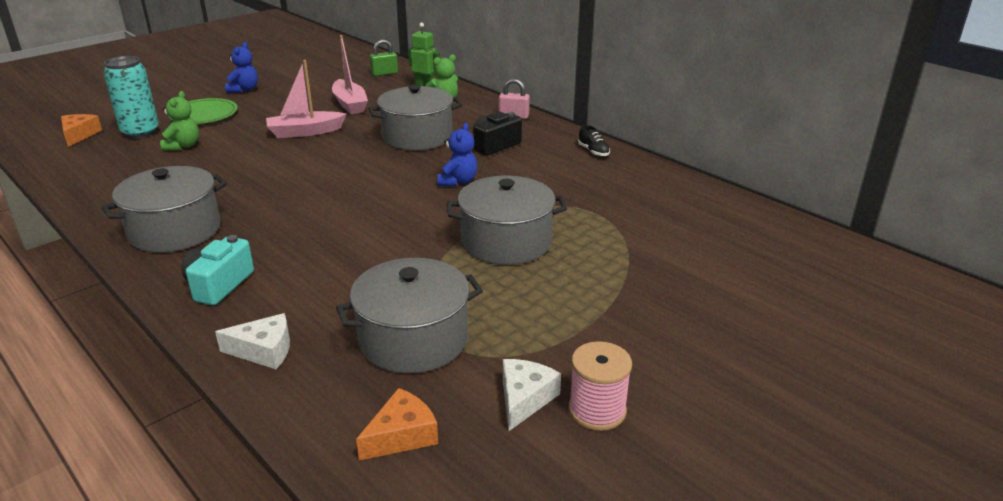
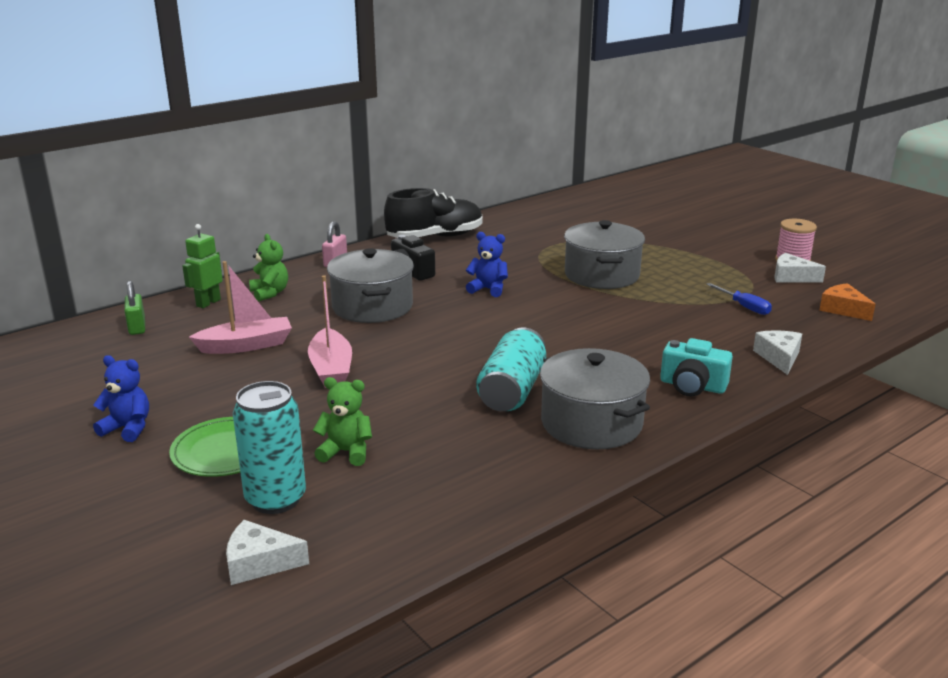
camera: 85 degrees left, 5 degrees down
orange cheese [61,114,102,147] -> white cheese [226,520,309,585]
grey pot [336,258,483,374] -> blue screwdriver [706,283,772,315]
black shoe [578,125,610,157] -> black shoe [384,188,482,238], size x2.50
none -> turquoise can [476,327,546,411]

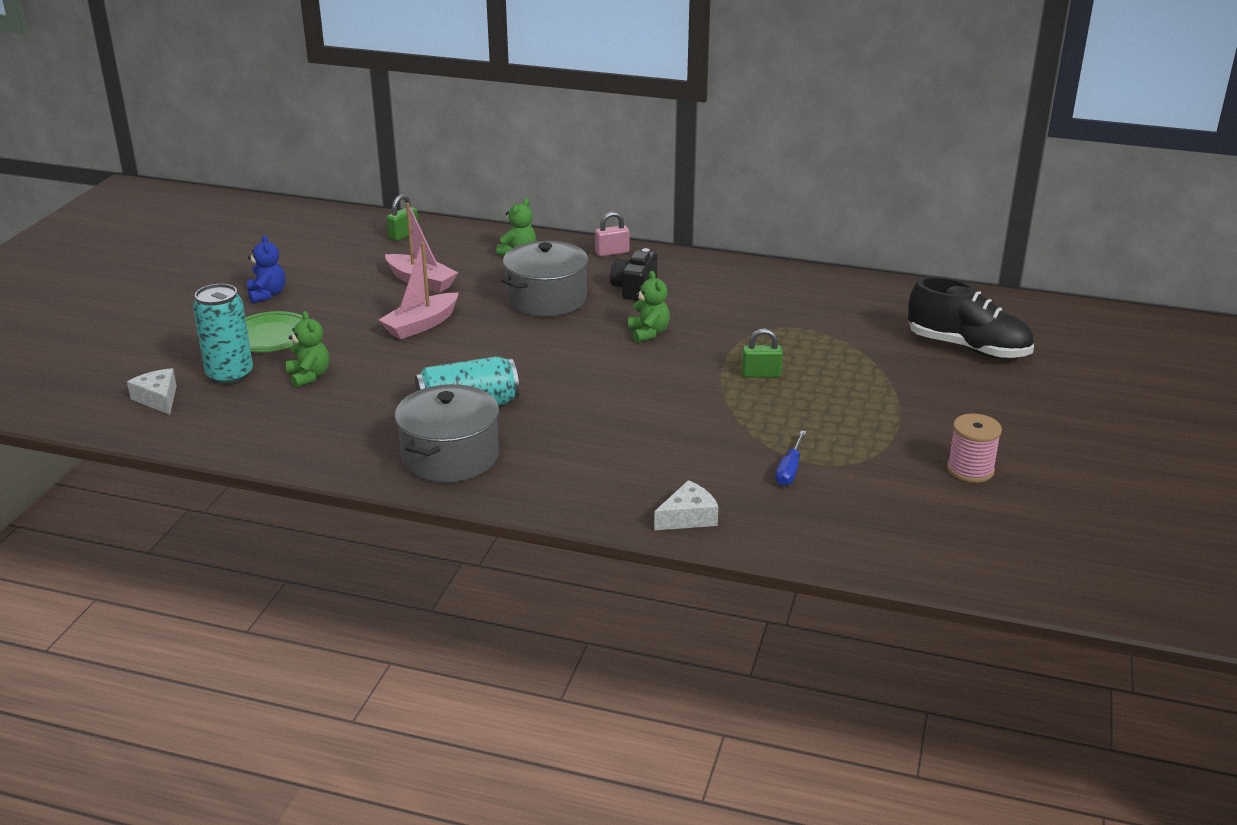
camera: 55 degrees right, 5 degrees up
green robot [182,224,223,308] -> none
black shoe [384,188,482,238] -> black shoe moved to [908,276,1034,359]
blue teddy bear [466,232,508,297] -> green teddy bear [628,271,670,342]
grey pot [564,220,645,289] -> green padlock [742,328,783,378]
turquoise camera [660,338,733,397] -> none
white cheese [775,253,826,283] -> none
orange cheese [819,283,876,321] -> none

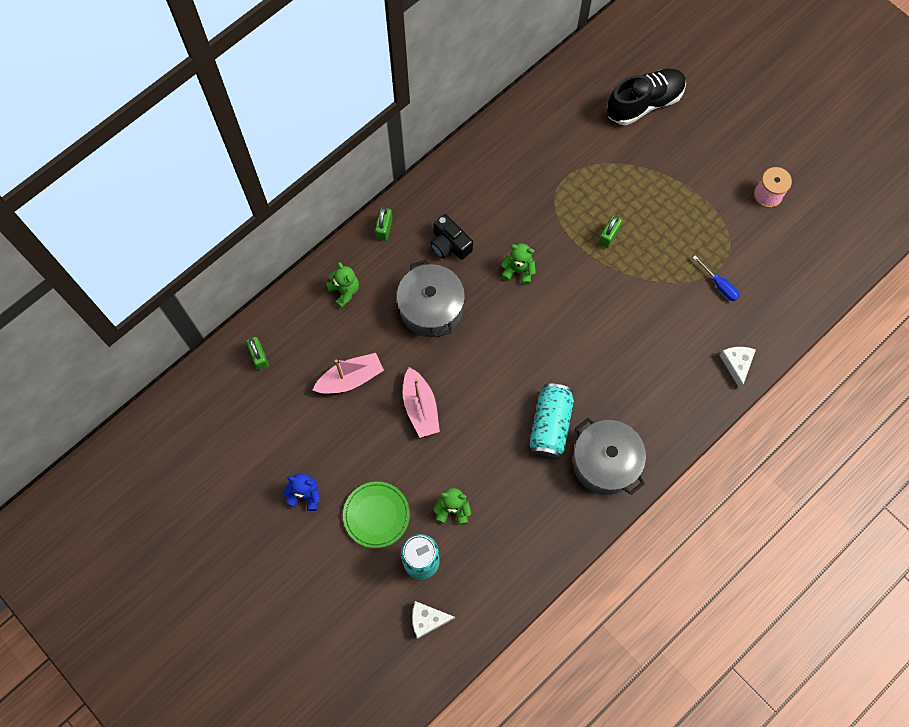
camera: 60 degrees left, 40 degrees up
pink padlock [595,212,629,257] -> green padlock [375,207,393,241]

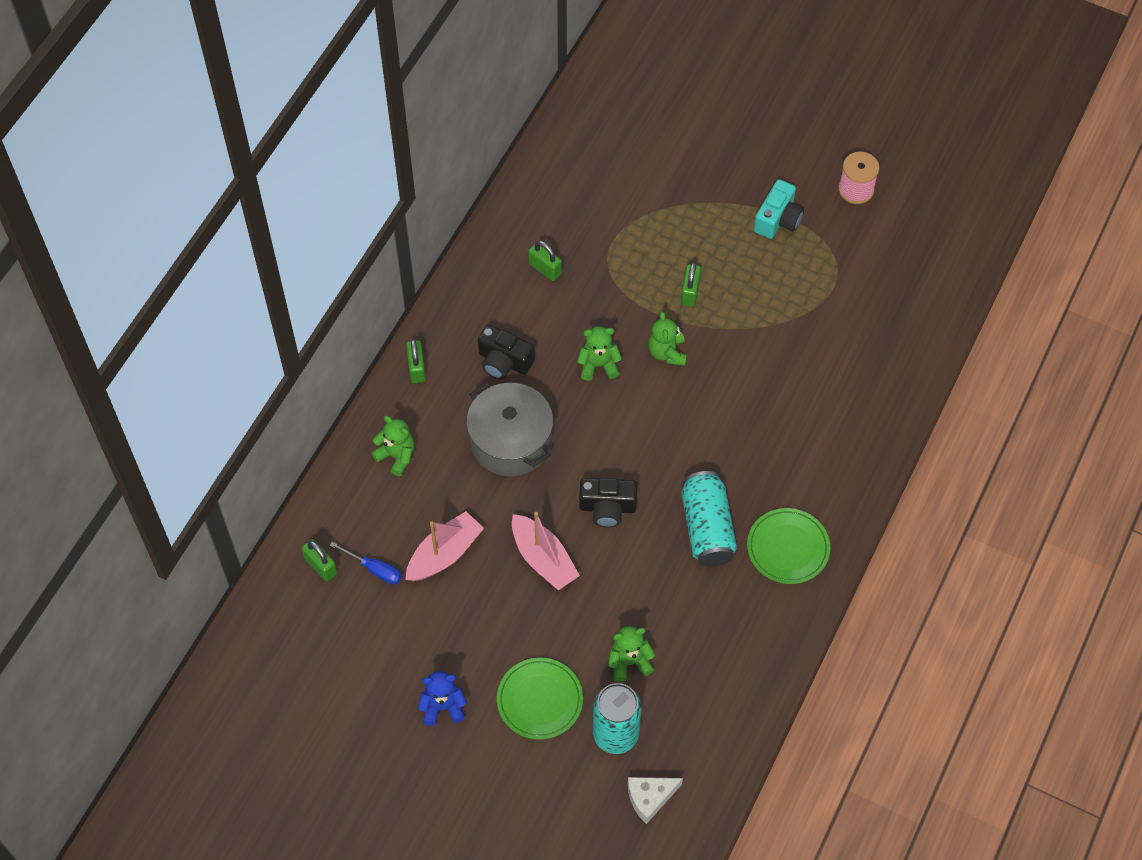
camera: 20 degrees left, 10 degrees down
grey pot [573,418,646,495] -> green plate [747,508,830,584]
black shoe [607,69,686,125] -> none
blue screwdriver [693,255,740,301] -> blue screwdriver moved to [329,542,402,584]
white cheese [719,347,756,389] -> none
none -> green padlock [528,241,562,281]
none -> black camera [579,478,638,528]
none -> green teddy bear [648,311,687,366]
none -> turquoise camera [754,179,804,239]

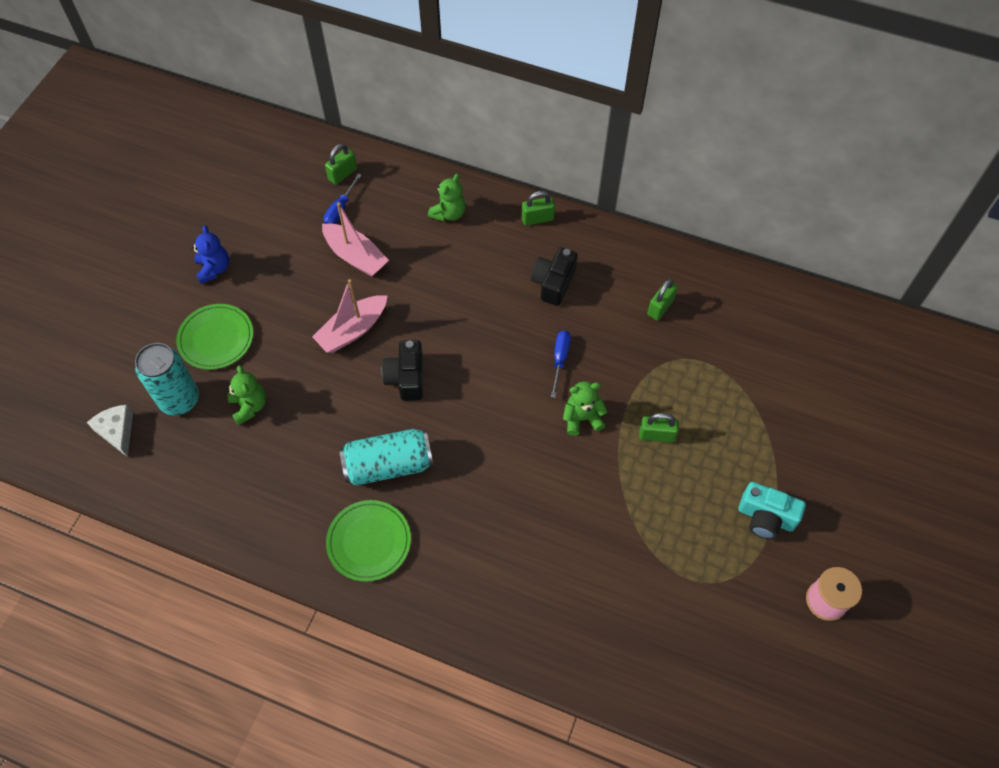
camera: 85 degrees right, 0 degrees up
grey pot [466,382,553,476] -> none
green teddy bear [577,326,622,381] -> blue screwdriver [551,330,571,398]

